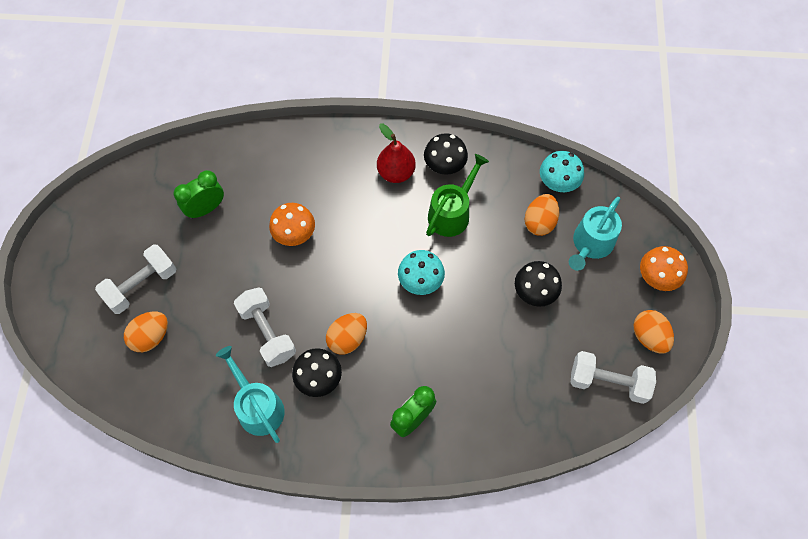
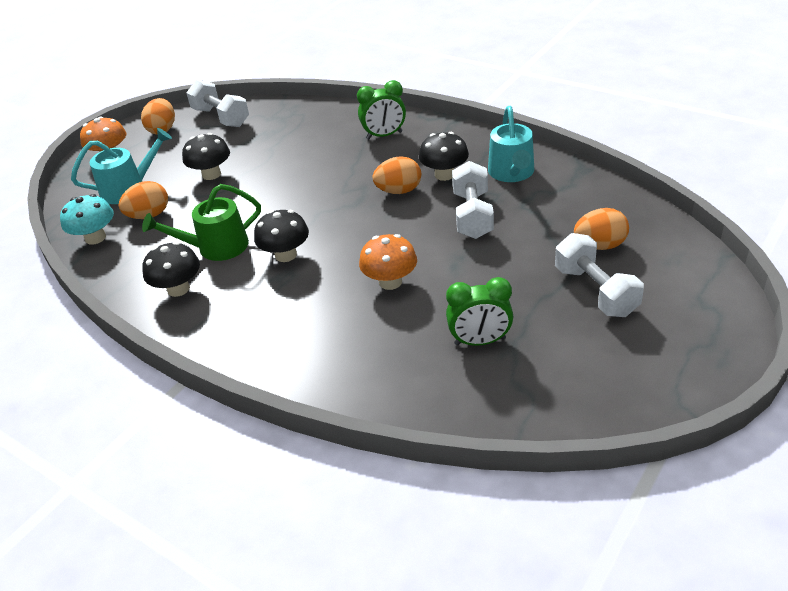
camera: 145 degrees left, 25 degrees down
white dumbbell [95,245,176,314] -> white dumbbell turned 75 degrees clockwise [555,233,644,317]
red pear [377,123,416,183] -> none
turquoise mushroom [398,250,445,295] -> none
none -> black mushroom [254,210,309,262]

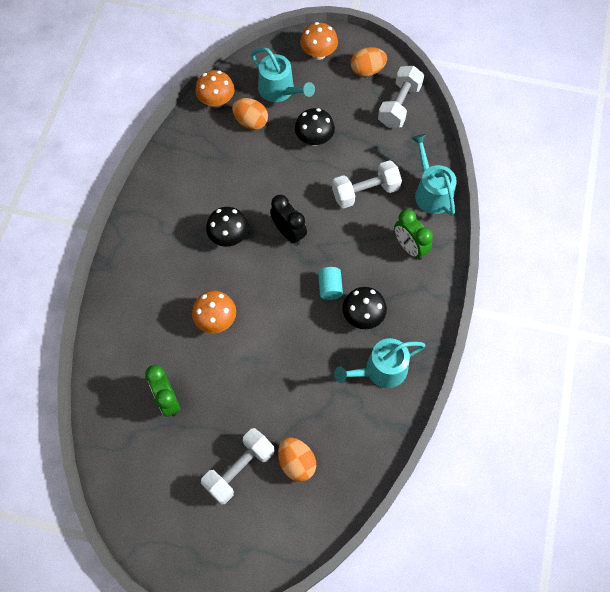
camera: 65 degrees right, 25 degrees up
turquoise mushroom [60,194,114,245] -> orange mushroom [195,70,235,108]
green watering can [142,184,261,261] -> none
black mushroom [142,242,200,297] -> none
orange egg [372,156,421,194] -> turquoise cylinder [318,267,343,300]
white dumbbell [452,161,494,239] -> white dumbbell moved to [332,160,402,208]
none -> black clock [270,195,307,245]
none -> turquoise watering can [412,134,457,216]

